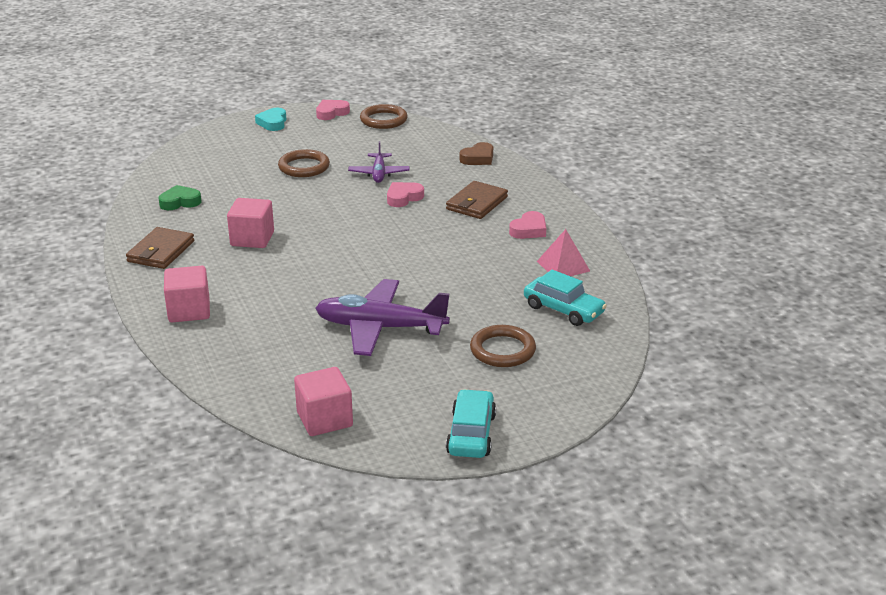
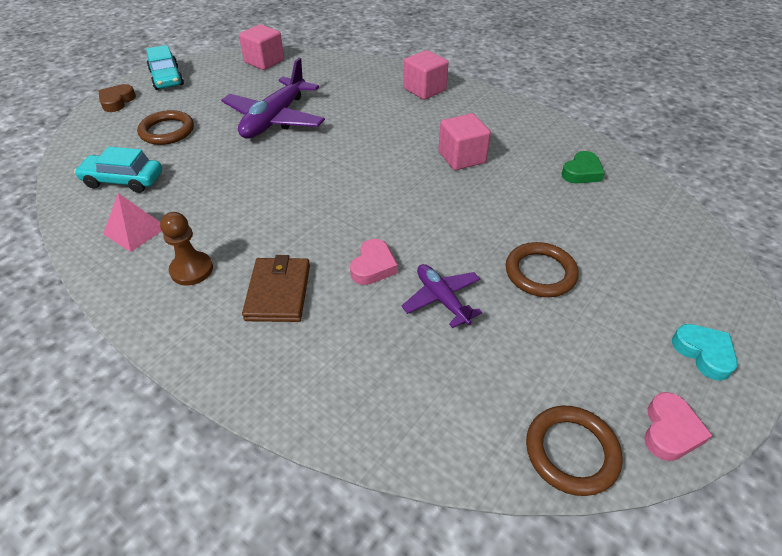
camera: 150 degrees right, 15 degrees up
brown wallet [126,227,194,269] -> none
purple plane [315,279,450,356] -> purple plane turned 135 degrees clockwise [221,58,325,139]
brown heart [459,142,493,165] -> brown heart moved to [98,84,136,112]
pink heart [509,211,546,239] -> brown pawn [160,212,213,286]

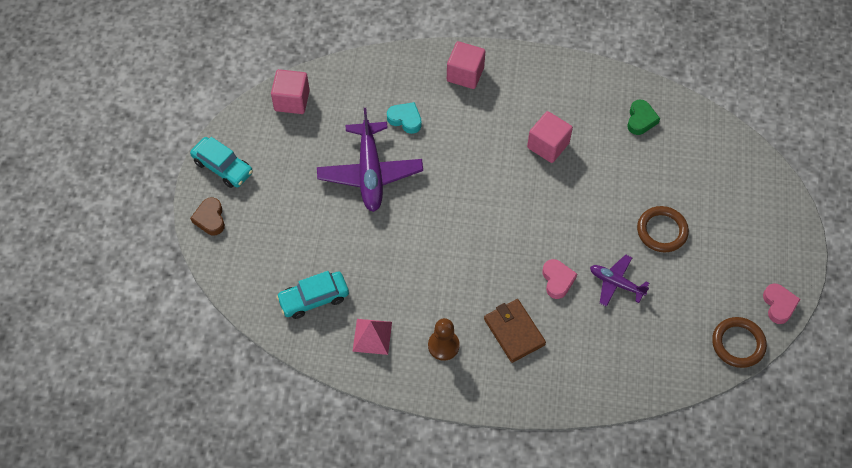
camera: 30 degrees left, 15 degrees up
brown ring [137,110,194,145] -> none
turquoise heart [672,324,738,380] -> turquoise heart moved to [387,102,422,134]

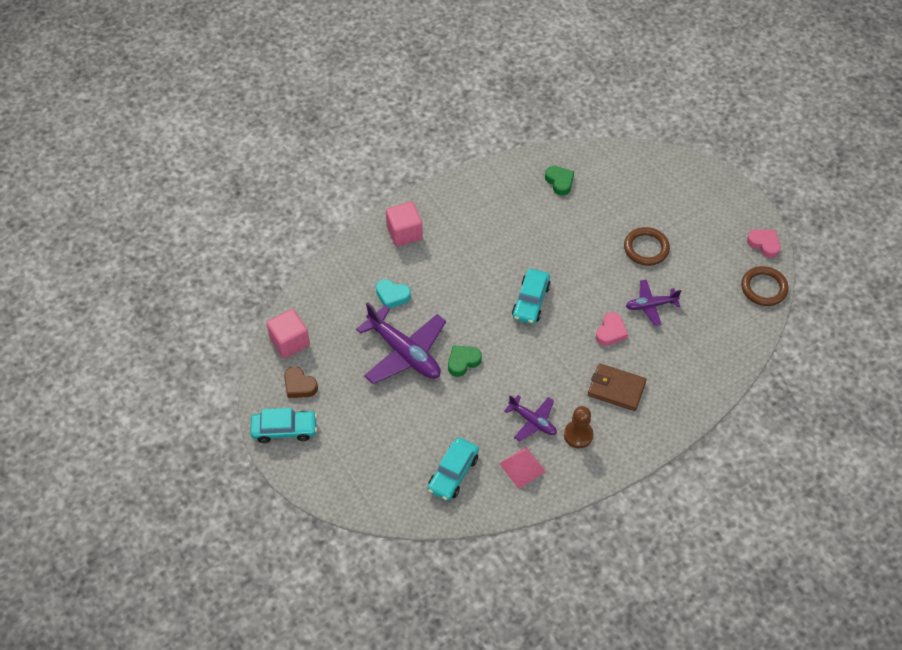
camera: 40 degrees left, 5 degrees down
brown heart [190,197,225,235] -> brown heart moved to [284,366,318,398]
turquoise heart [387,102,422,134] -> turquoise heart turned 150 degrees counterclockwise [376,279,411,308]
pink cube [527,111,573,163] -> none
pink heart [542,259,577,299] -> pink heart turned 75 degrees clockwise [596,312,628,346]
none -> green heart [448,345,482,377]
none -> purple plane [504,395,557,442]
none -> turquoise car [512,269,551,324]

